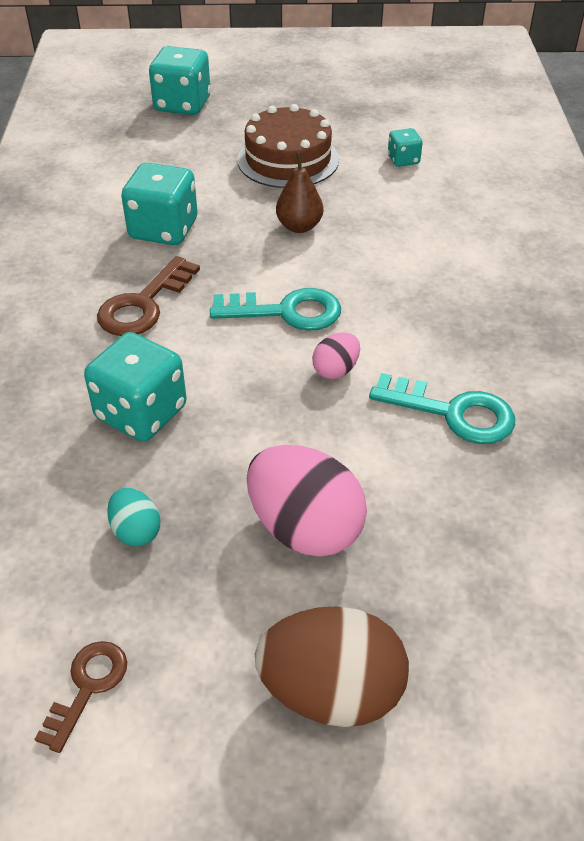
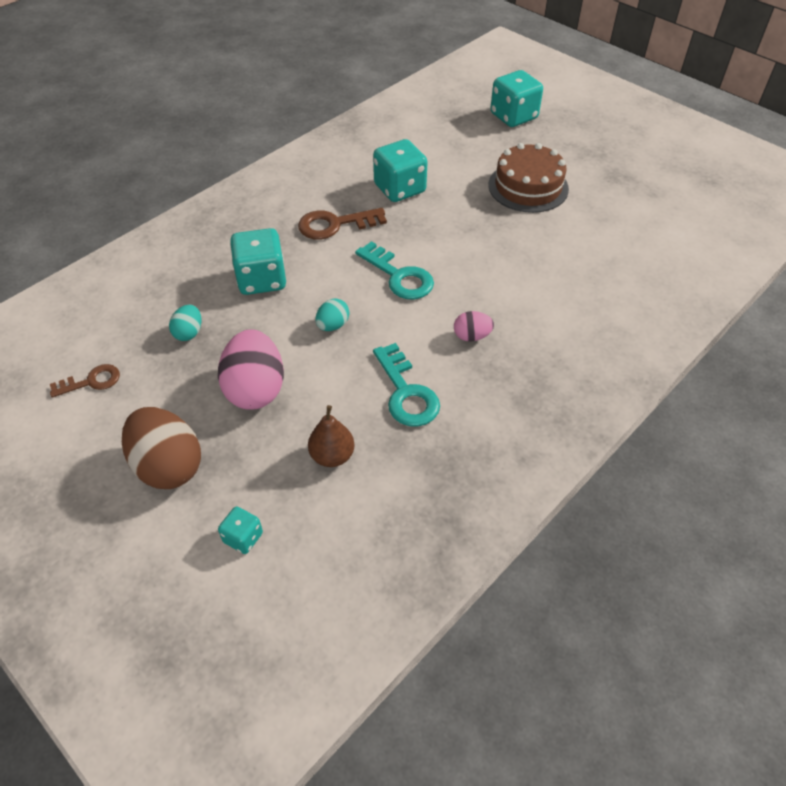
camera: 45 degrees right, 5 degrees up
brown pear [276,153,323,233] -> brown pear moved to [308,405,355,467]
pink egg [312,332,360,379] -> pink egg moved to [454,311,494,342]
turquoise dice [388,128,422,167] -> turquoise dice moved to [218,506,263,554]
none -> turquoise egg [315,299,349,331]

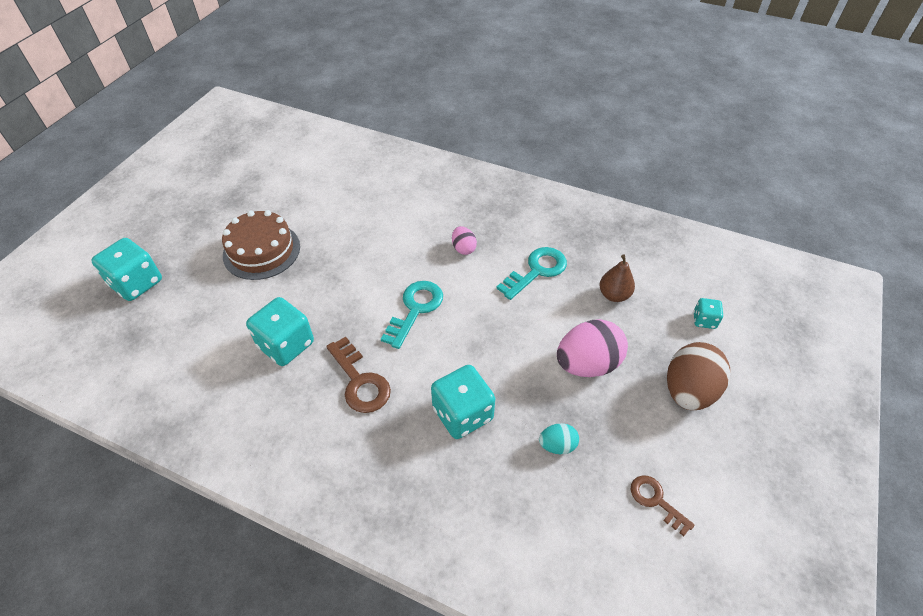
camera: 110 degrees left, 0 degrees up
turquoise egg [315,299,349,331] -> none

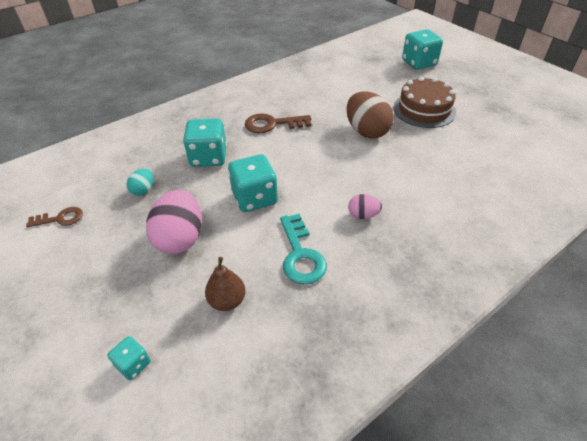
camera: 120 degrees right, 5 degrees down
turquoise dice [246,297,314,366] -> turquoise dice moved to [228,154,278,212]
turquoise key [381,281,443,349] -> none
brown egg [667,342,730,410] -> brown egg moved to [346,91,394,139]

